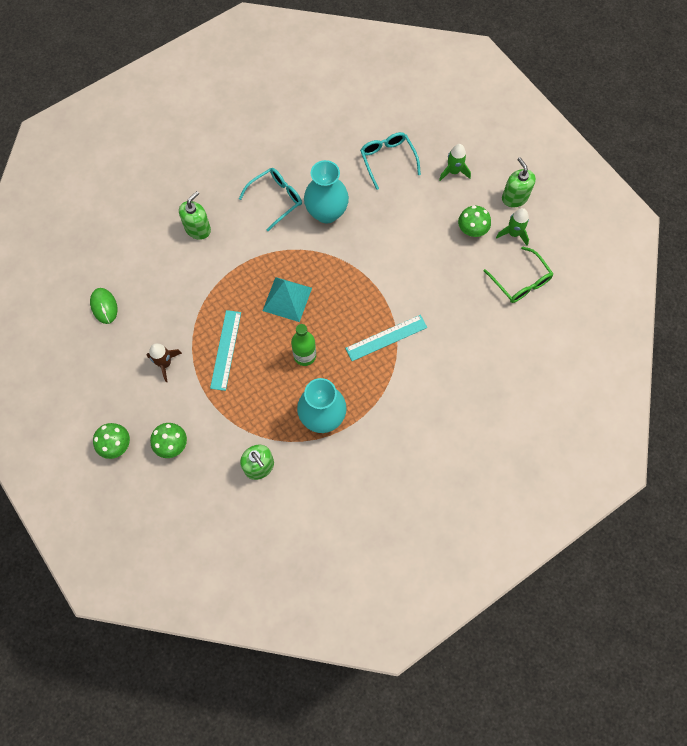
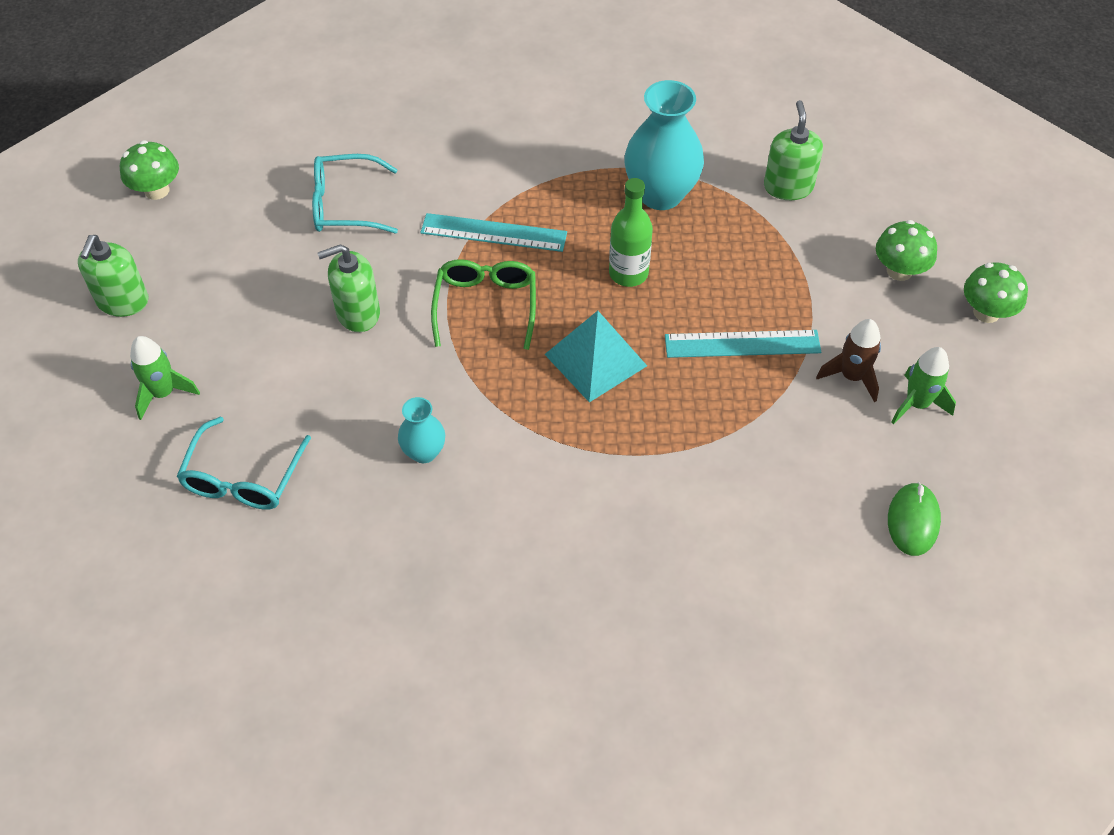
camera: 145 degrees left, 15 degrees down
green soap dispenser [179,191,211,240] -> green soap dispenser moved to [317,244,380,332]
turquoise ruler [210,310,241,391] -> turquoise ruler turned 45 degrees clockwise [665,330,821,358]
turquoise glasses [239,168,302,231] -> turquoise glasses moved to [312,154,398,234]
turquoise vase [304,160,349,223] -> turquoise vase [398,397,445,463], size x0.52
green mushroom [458,205,491,237] -> green mushroom moved to [120,140,179,200]
green glasses [484,246,553,303] -> green glasses moved to [431,259,536,350]
green rocket [496,208,529,246] -> green rocket moved to [891,347,956,424]

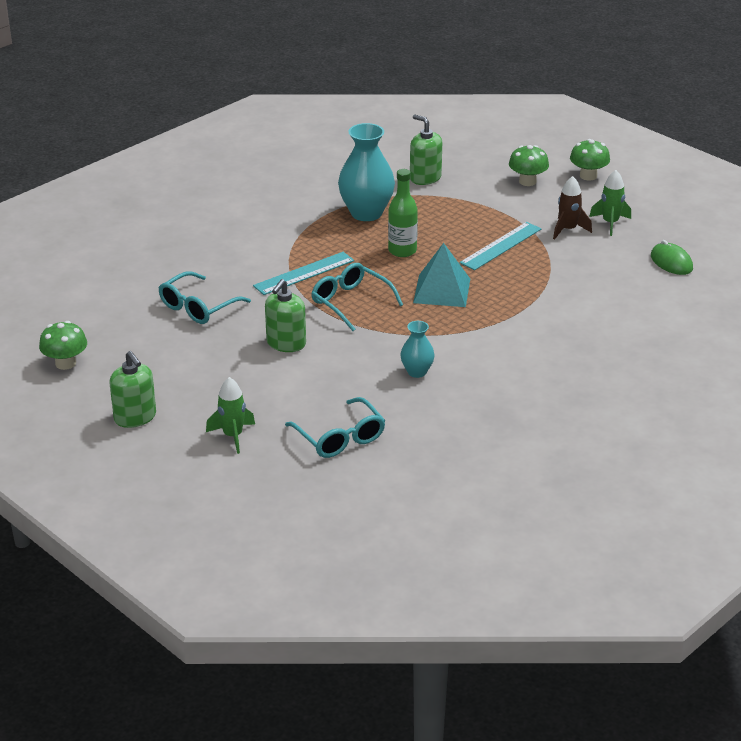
camera: 45 degrees left, 20 degrees down
green glasses [431,259,536,350] -> turquoise glasses [311,263,403,331]

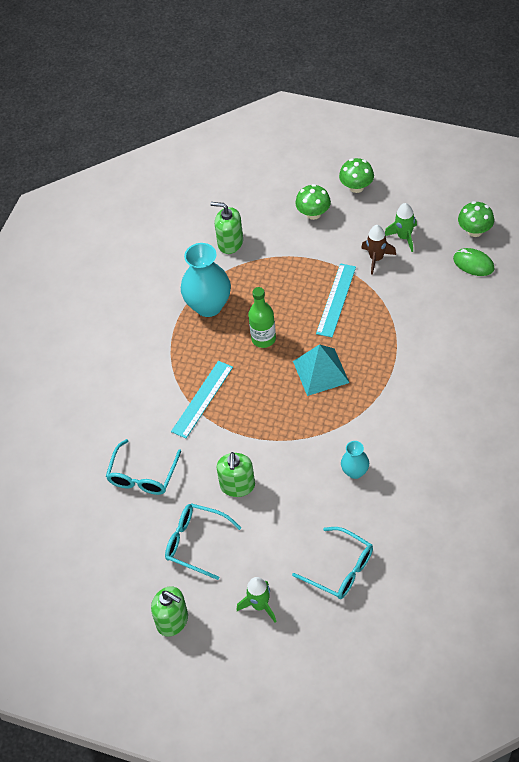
camera: 20 degrees left, 20 degrees up
green mushroom [39,321,87,370] -> green mushroom moved to [458,201,494,237]
turquoise glasses [311,263,403,331] -> turquoise glasses moved to [165,503,241,580]

